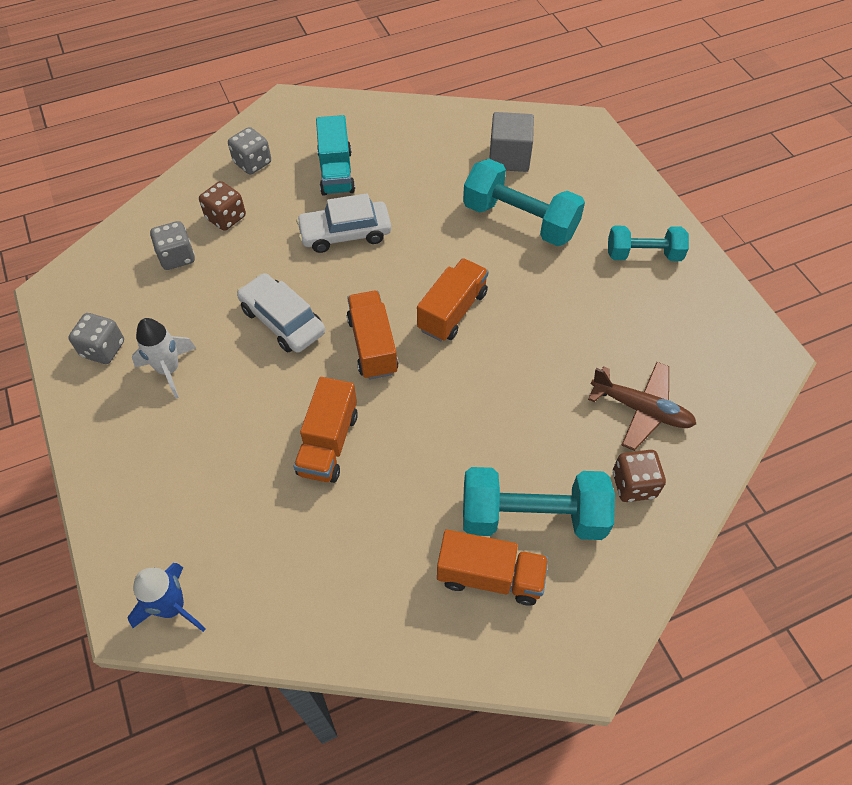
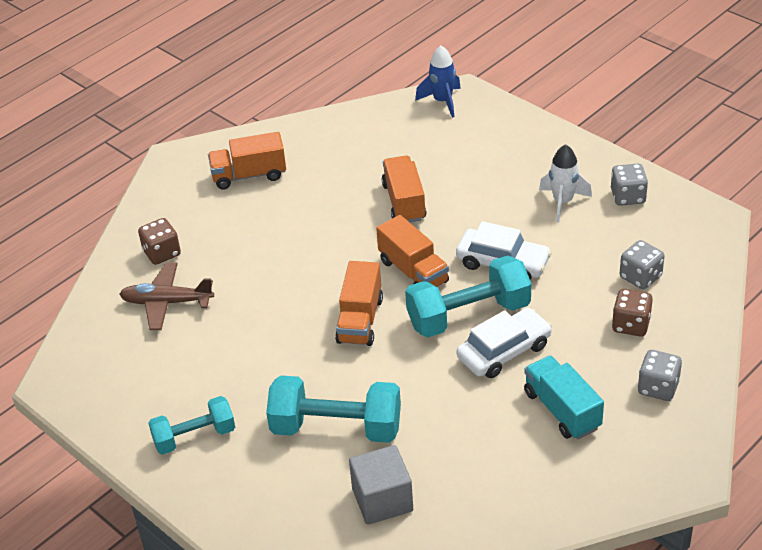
camera: 160 degrees right, 15 degrees down
turquoise dumbbell [463,467,615,540] -> turquoise dumbbell moved to [405,255,531,337]

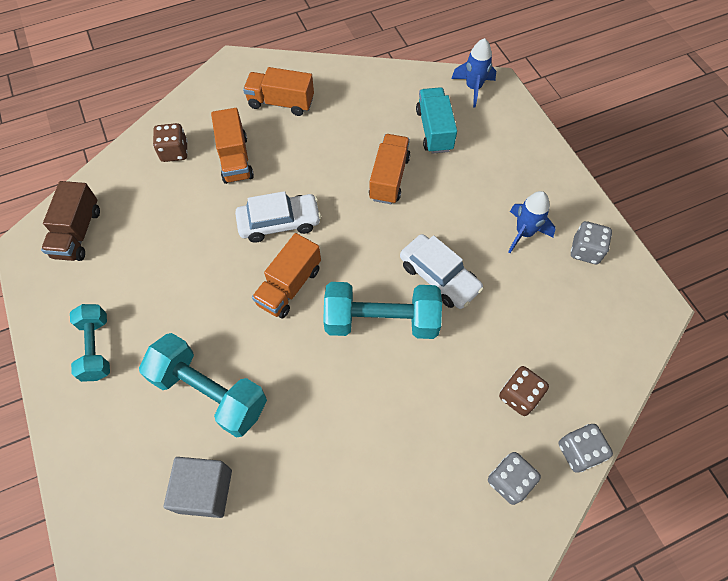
camera: 20 degrees right, 20 degrees up
brown plane [119,263,214,330] -> none
turquoise dumbbell [148,396,235,455] -> turquoise dumbbell turned 75 degrees clockwise [70,304,110,382]
orange truck [376,215,449,287] -> orange truck moved to [211,108,254,184]
white car [457,308,552,378] -> white car moved to [235,191,321,243]
turquoise truck [524,355,604,439] -> turquoise truck moved to [416,87,457,154]
white rocket [539,144,592,222] -> blue rocket [508,191,556,253]
grey dice [620,240,665,290] -> grey dice moved to [558,424,613,473]
none -> brown truck [41,181,100,261]

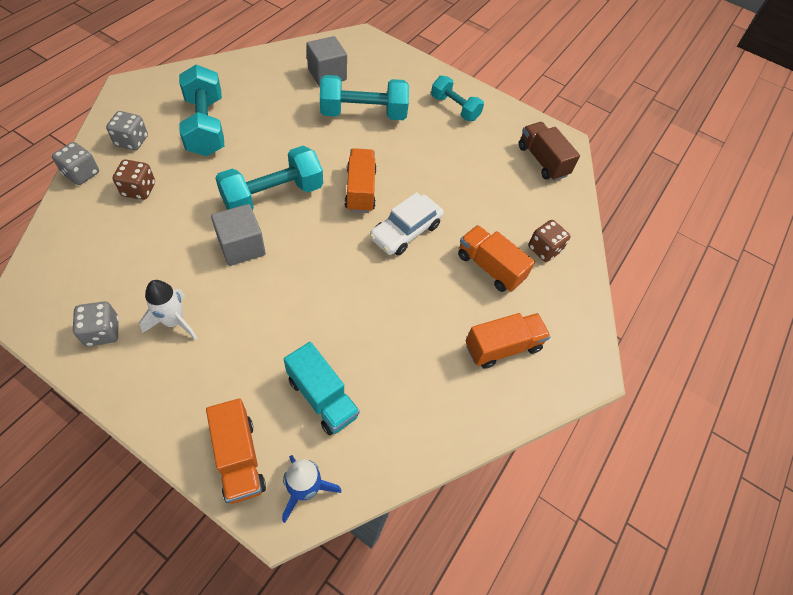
camera: 140 degrees right, 5 degrees down
orange truck [369,134,410,204] -> orange truck moved to [206,398,266,504]
white car [400,234,484,309] -> grey cube [211,204,266,266]
blue rocket [508,191,556,253] -> white rocket [139,280,198,340]
none -> turquoise dumbbell [179,64,224,156]

